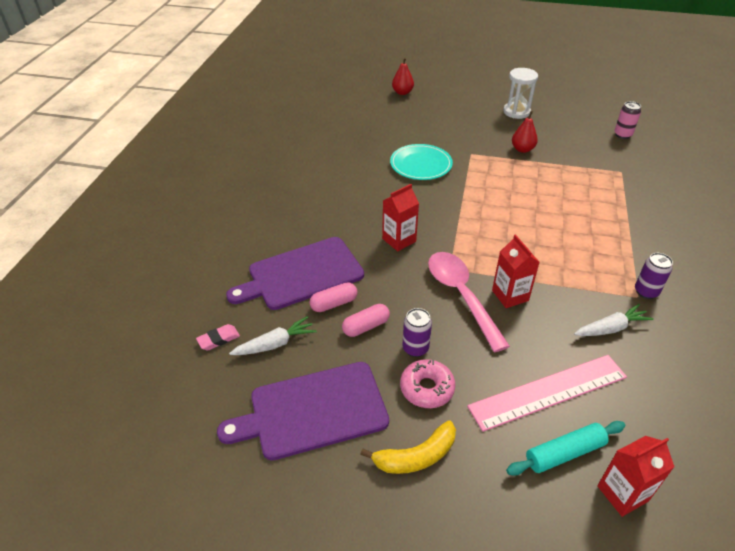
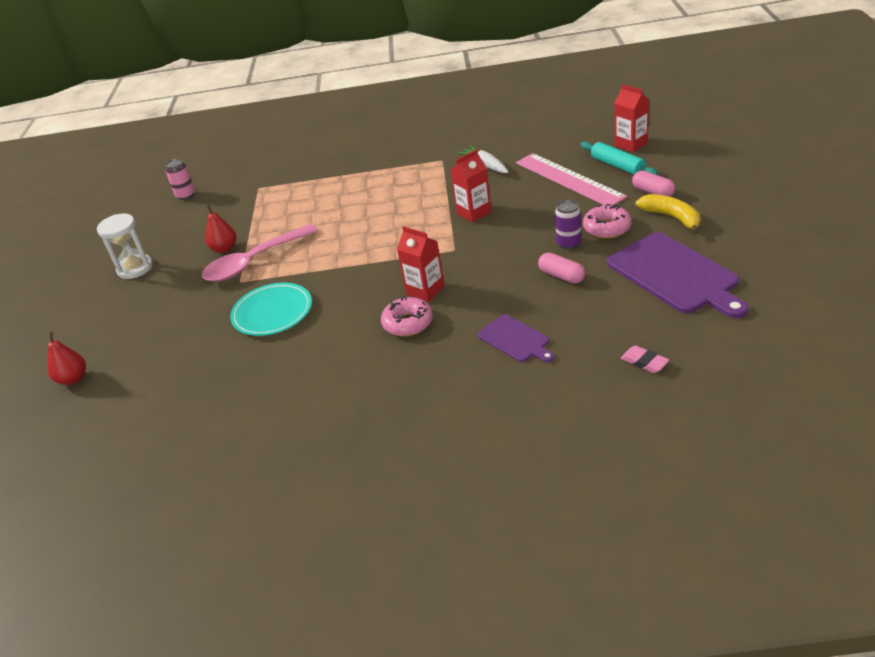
camera: 100 degrees left, 5 degrees down
purple cutting board [226,237,364,310] -> purple cutting board [477,314,554,362], size x0.53
white carrot [229,316,316,355] -> none
pink capsule [310,282,357,312] -> pink capsule moved to [632,171,675,197]
pink spoon [428,252,510,352] -> pink spoon moved to [202,224,318,282]
purple can [635,253,673,299] -> none
none -> pink donut [381,296,433,336]

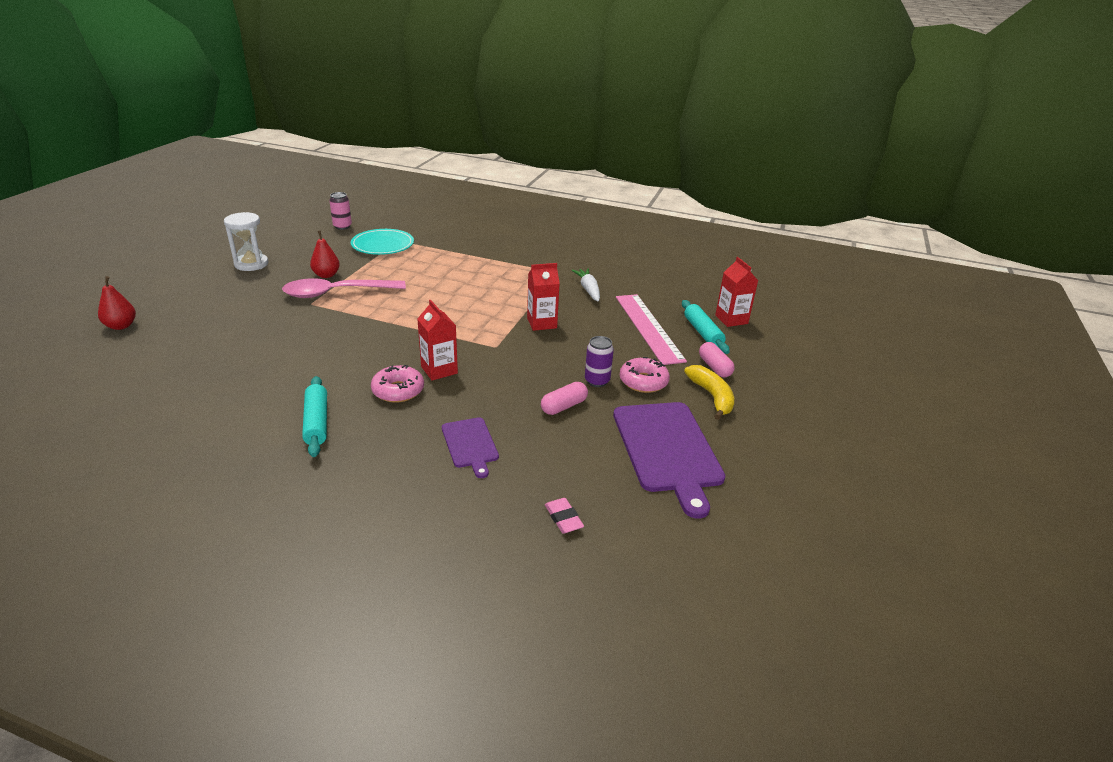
camera: 15 degrees right, 5 degrees down
turquoise plate [230,283,312,336] -> turquoise plate moved to [351,229,414,255]
pink capsule [538,253,585,284] -> pink capsule turned 75 degrees clockwise [541,382,588,415]
none -> turquoise rolling pin [302,376,327,457]

